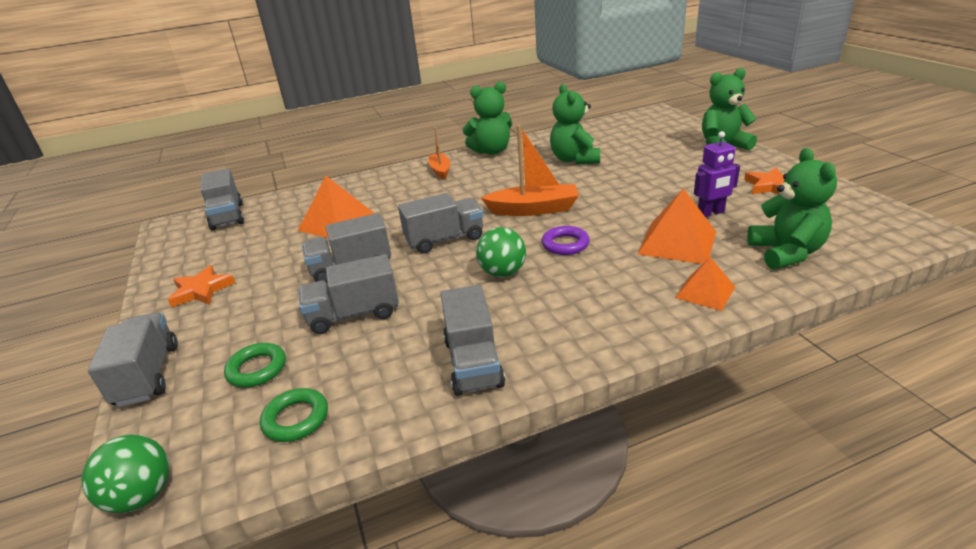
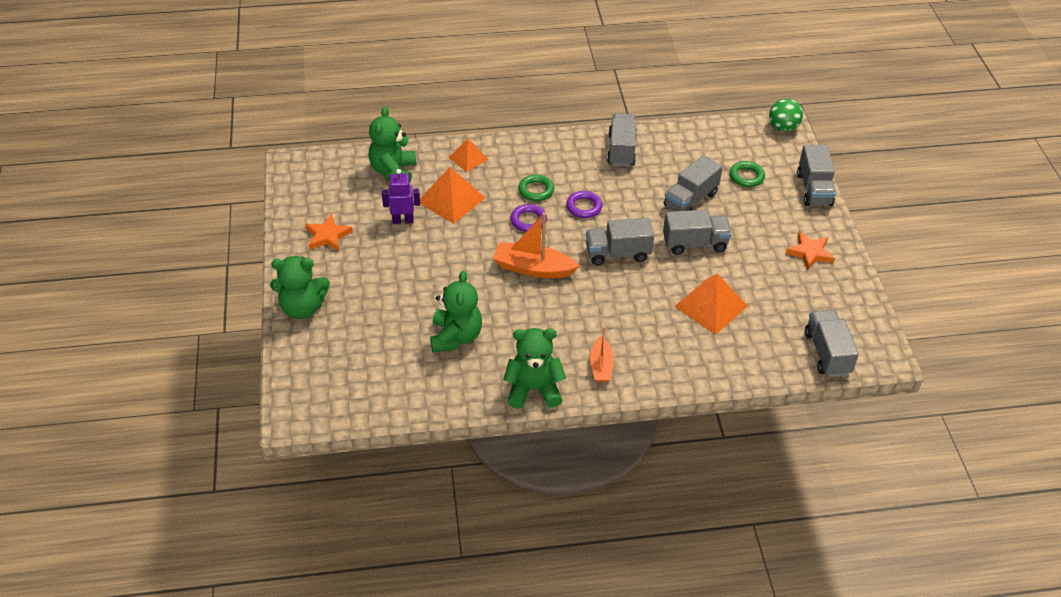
camera: 170 degrees left, 15 degrees up
green ring [260,388,328,442] -> green ring moved to [518,174,554,201]
grey truck [299,254,399,334] -> grey truck turned 135 degrees clockwise [664,155,723,211]
green ball [476,227,526,277] -> purple ring [566,191,602,218]

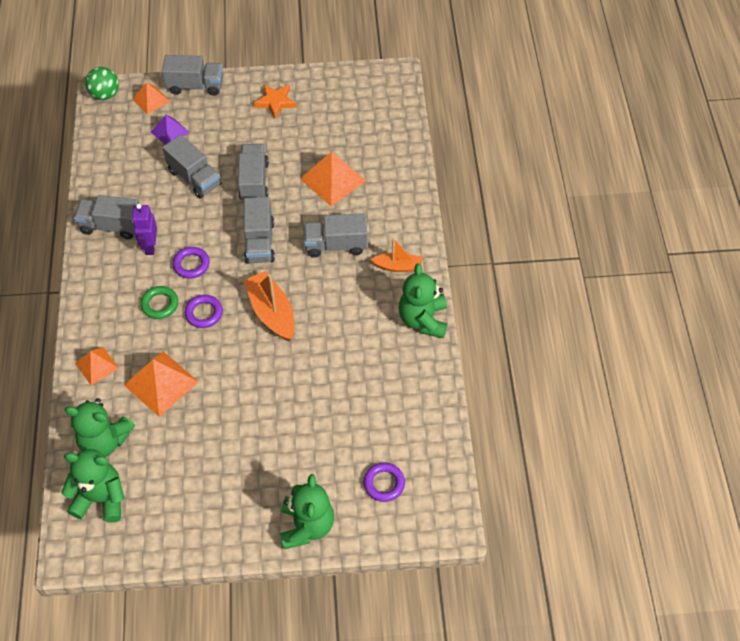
camera: 85 degrees left, 10 degrees up
orange star [305,214,353,251] -> none
purple robot [382,169,420,224] -> purple robot moved to [132,204,157,255]
green teddy bear [430,271,482,352] -> green teddy bear moved to [61,449,125,523]
orange boat [493,212,579,278] -> orange boat turned 135 degrees clockwise [244,271,295,341]
green ring [730,161,765,187] -> purple pyramid [151,115,190,145]
grey truck [805,310,859,377] -> grey truck moved to [304,213,368,258]
none -> orange pyramid [132,82,170,115]
none -> purple ring [363,462,405,502]

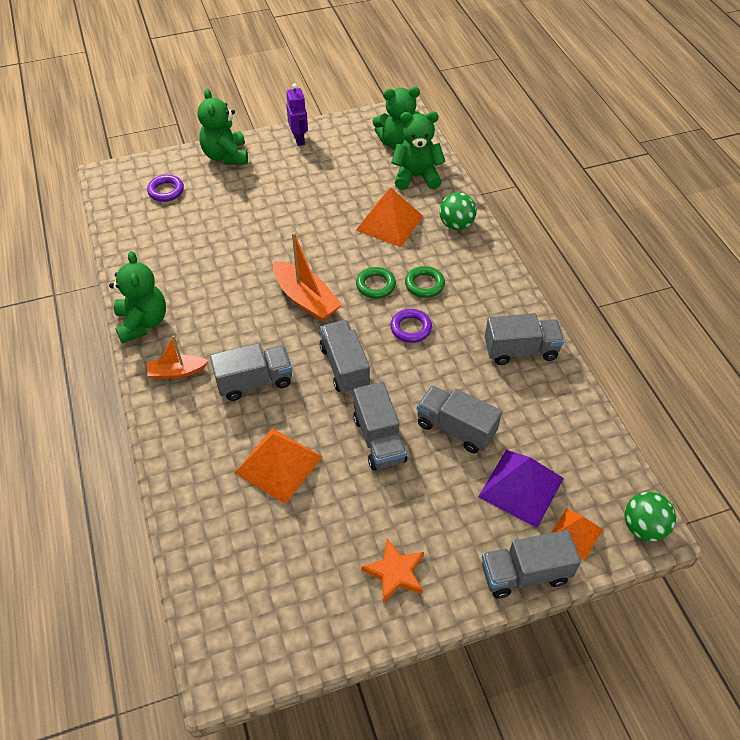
camera: 165 degrees right, 5 degrees down
orange pyramid [75,347,119,386] -> green ball [439,192,477,230]
purple robot [132,204,157,255] -> purple robot moved to [286,83,308,146]
purple pyramid [151,115,190,145] -> purple pyramid [478,450,564,528], size x1.64
purple ring [185,295,223,328] -> green ring [356,267,396,299]

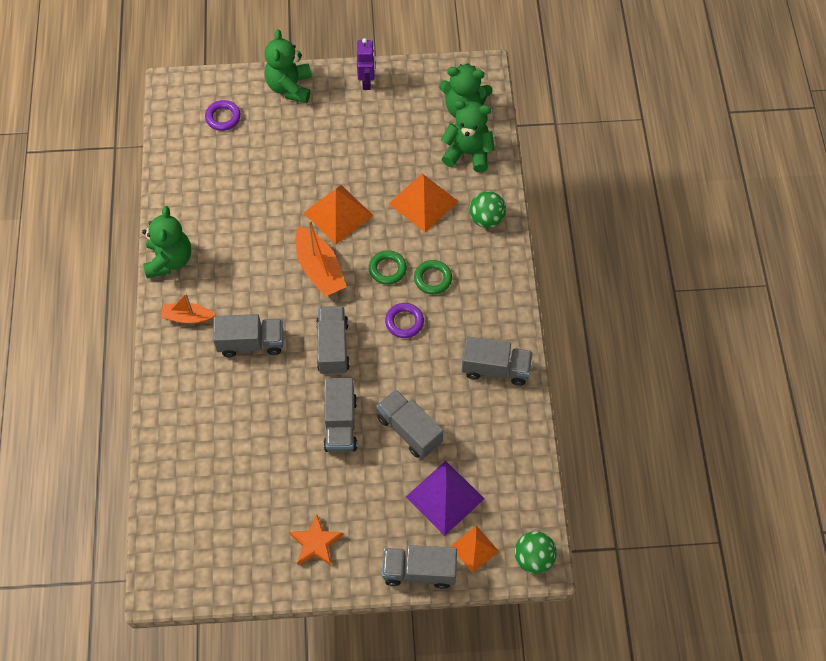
camera: 15 degrees right, 10 degrees up
orange pyramid [235,428,322,504] -> orange pyramid moved to [304,185,373,245]

